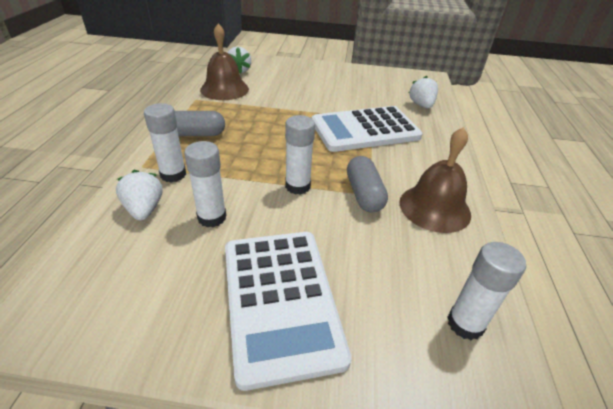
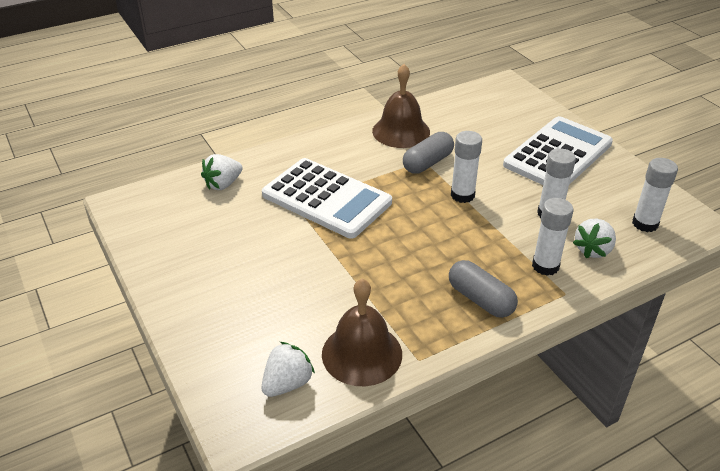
camera: 125 degrees left, 0 degrees up
white glue stick [447,242,526,340] -> white glue stick moved to [632,158,678,232]

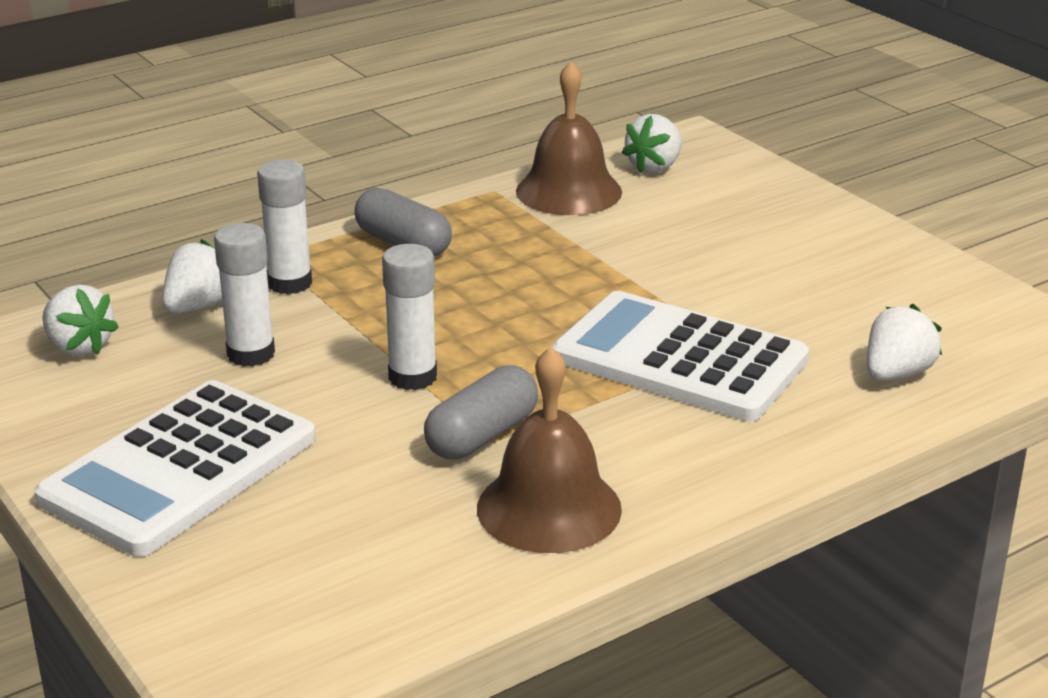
camera: 175 degrees right, 10 degrees down
white glue stick [632,158,678,232] -> white strawberry [42,284,119,356]

